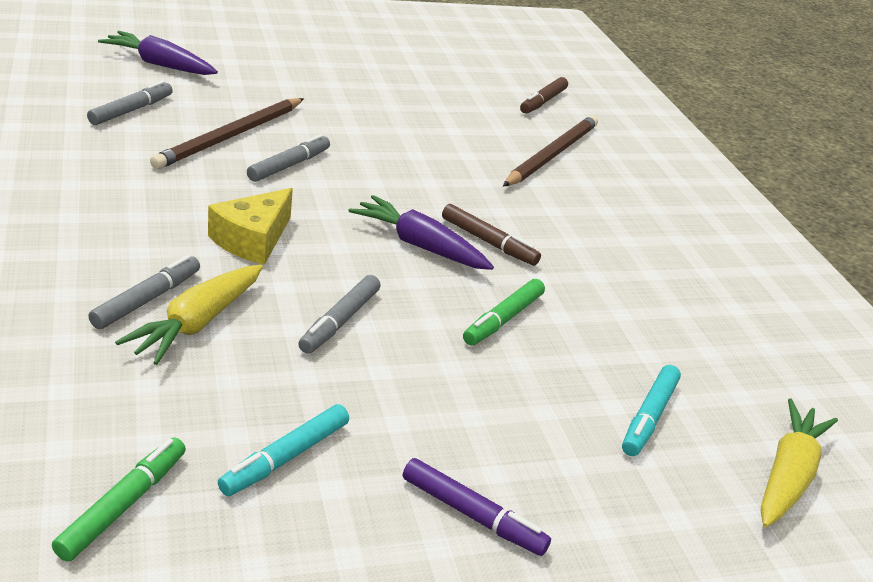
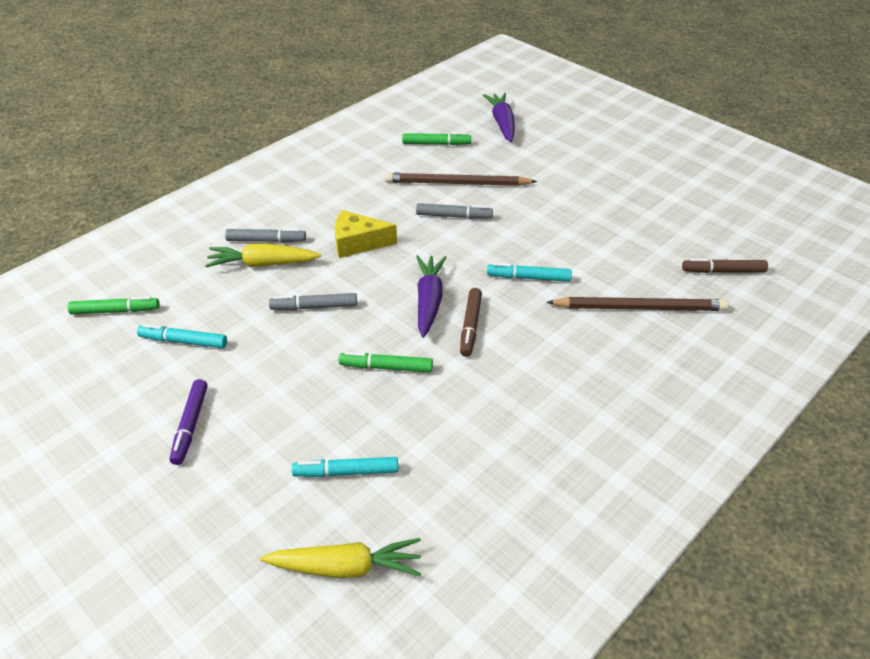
camera: 65 degrees right, 10 degrees up
grey marker [87,80,173,125] -> green marker [402,132,471,145]
none -> turquoise marker [487,263,572,282]

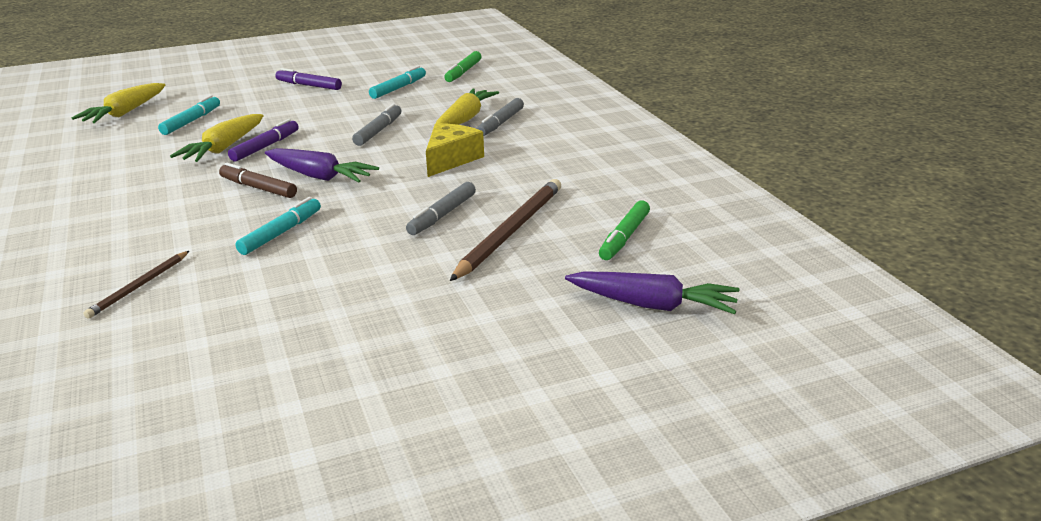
camera: 115 degrees right, 15 degrees down
green marker [339,352,433,372] -> purple marker [228,119,299,161]
brown pencil [546,297,729,311] -> brown pencil [84,251,189,318], size x0.55
brown marker [682,259,768,273] -> none
none -> yellow carrot [170,114,264,162]

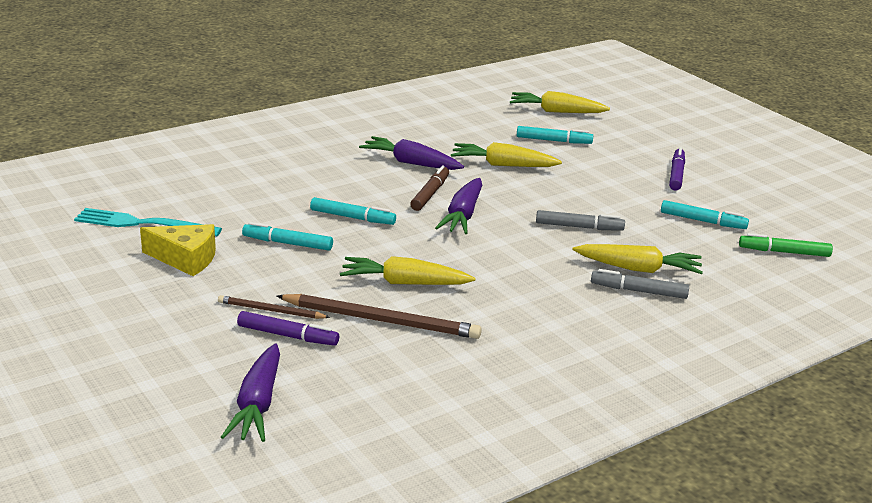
camera: 75 degrees right, 0 degrees up
brown pencil [84,251,189,318] -> brown pencil moved to [218,295,330,319]
purple marker [228,119,299,161] -> purple marker moved to [237,311,339,346]
grey marker [406,182,476,235] -> yellow carrot [340,256,476,285]
yellow cheese [426,123,484,177] -> yellow cheese moved to [140,224,216,276]
green marker [599,200,650,260] -> none
none -> turquoise fork [74,208,222,236]
none -> turquoise marker [242,222,333,250]
none -> purple carrot [359,136,464,170]

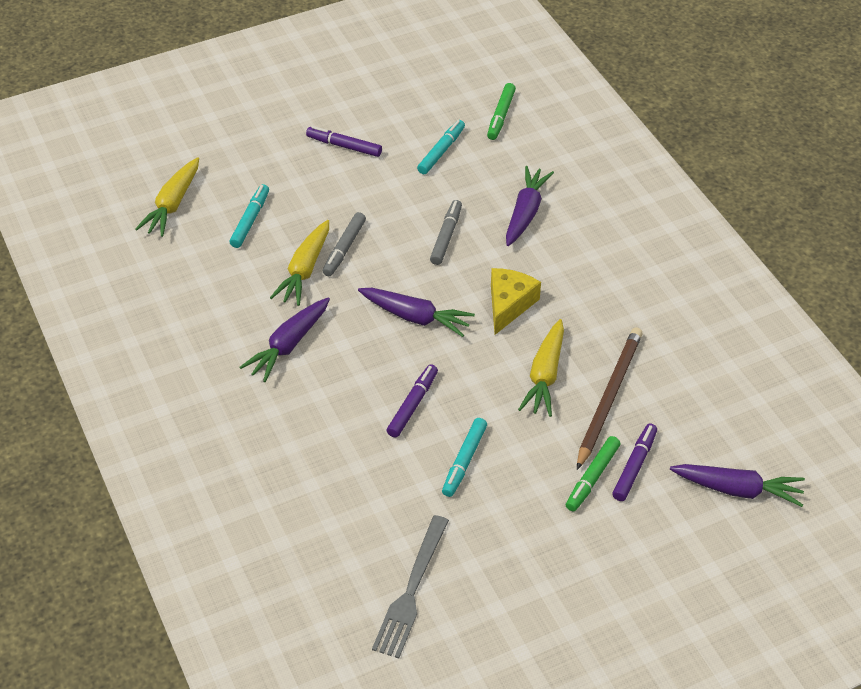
camera: 80 degrees left, 20 degrees up
turquoise fork [74,208,222,236] -> grey fork [372,515,449,658]
yellow cheese [140,224,216,276] -> yellow cheese moved to [491,268,541,335]
brown pencil [218,295,330,319] -> green marker [566,436,620,511]
turquoise marker [310,197,396,225] -> purple marker [387,364,438,438]
brown marker [410,165,449,211] -> none
yellow carrot [573,244,703,274] -> purple carrot [506,166,554,246]
grey marker [591,269,689,299] -> grey marker moved to [323,212,366,276]

